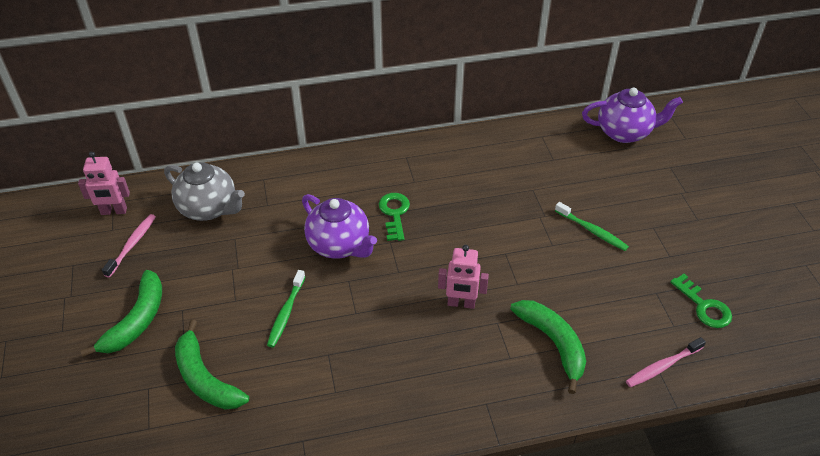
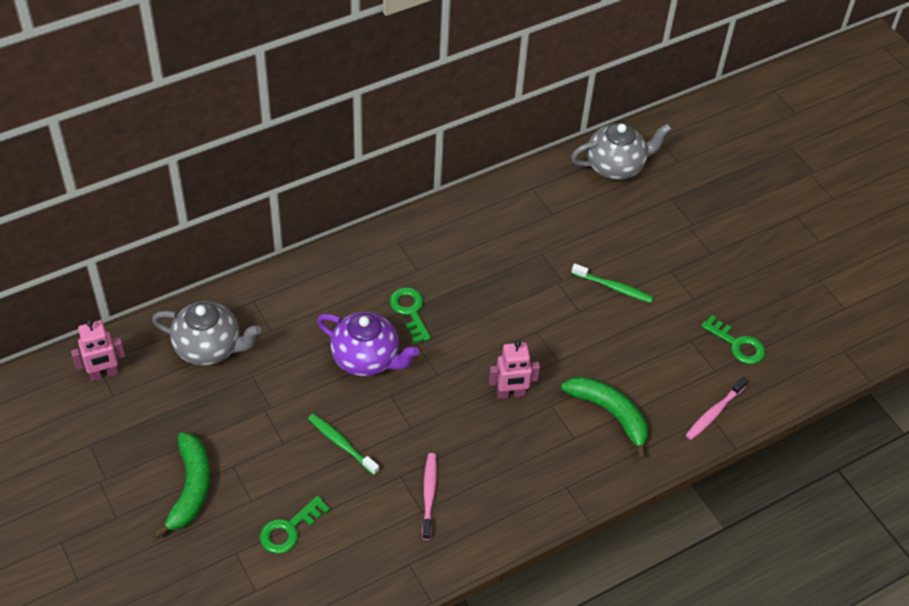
camera: 20 degrees left, 5 degrees up
pink toothbrush [102,214,156,278] -> pink toothbrush moved to [422,453,437,540]
green banana [175,320,249,409] -> green key [260,496,330,554]
green toothbrush [267,270,305,347] -> green toothbrush turned 135 degrees clockwise [308,414,379,475]
purple teapot [582,88,683,143] -> grey teapot [571,123,672,180]

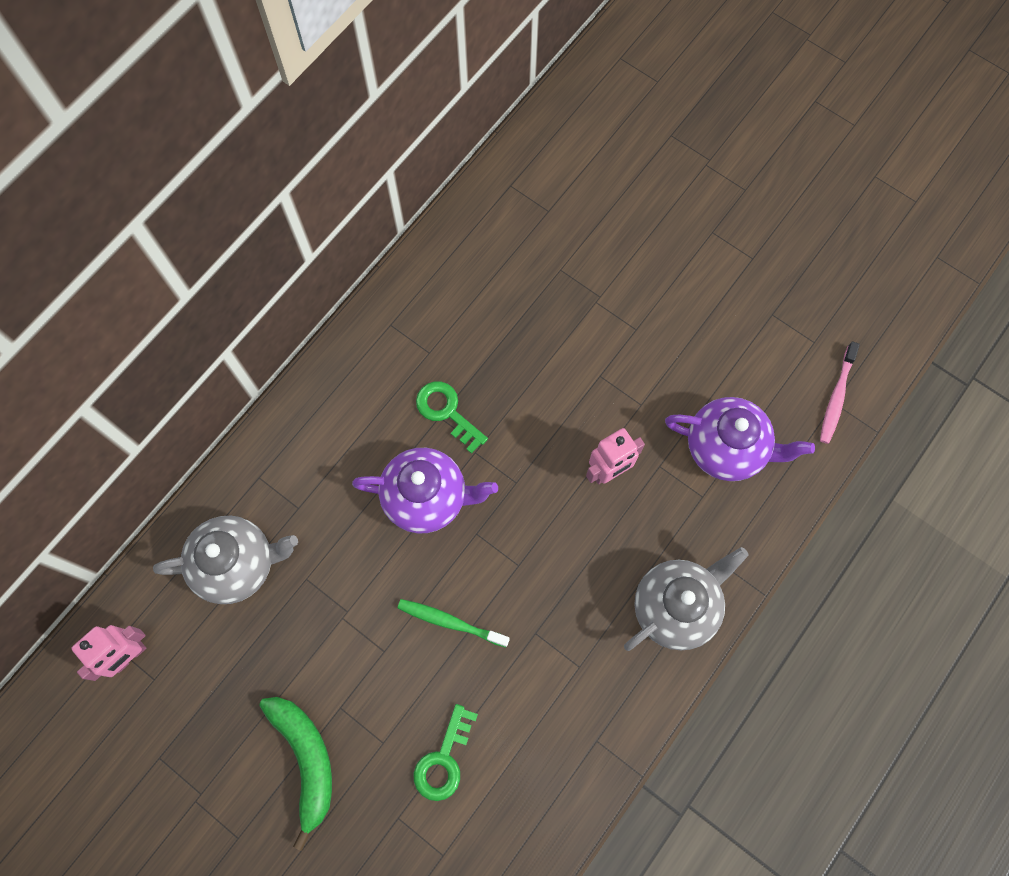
camera: 20 degrees left, 20 degrees up
pink toothbrush [422,453,437,540] -> none
green banana [561,376,648,459] -> purple teapot [665,397,815,481]
grey teapot [571,123,672,180] -> grey teapot moved to [624,547,749,651]
green toothbrush [571,264,654,303] -> none
green key [701,315,765,364] -> none

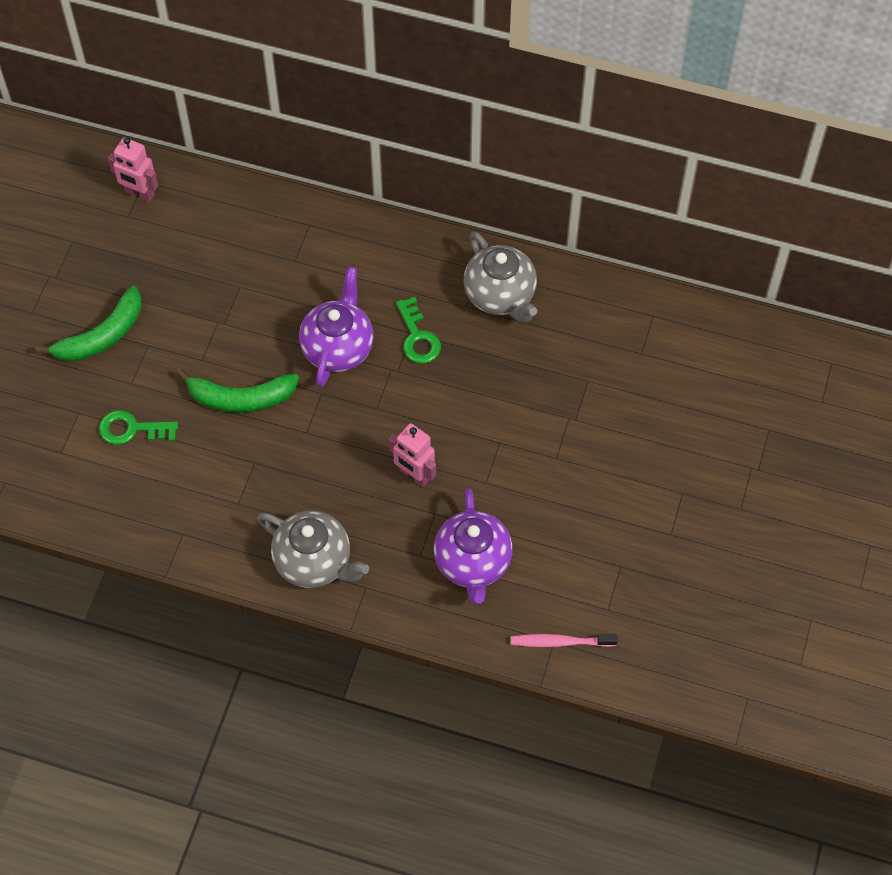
camera: 70 degrees right, 10 degrees down
grey teapot [153,516,298,604] -> grey teapot moved to [464,231,537,323]
purple teapot [352,448,498,533] -> purple teapot turned 150 degrees counterclockwise [299,267,374,387]
green toothbrush [398,599,510,647] -> green banana [176,369,299,413]
green key [416,381,488,454] -> green key turned 135 degrees clockwise [396,297,441,364]

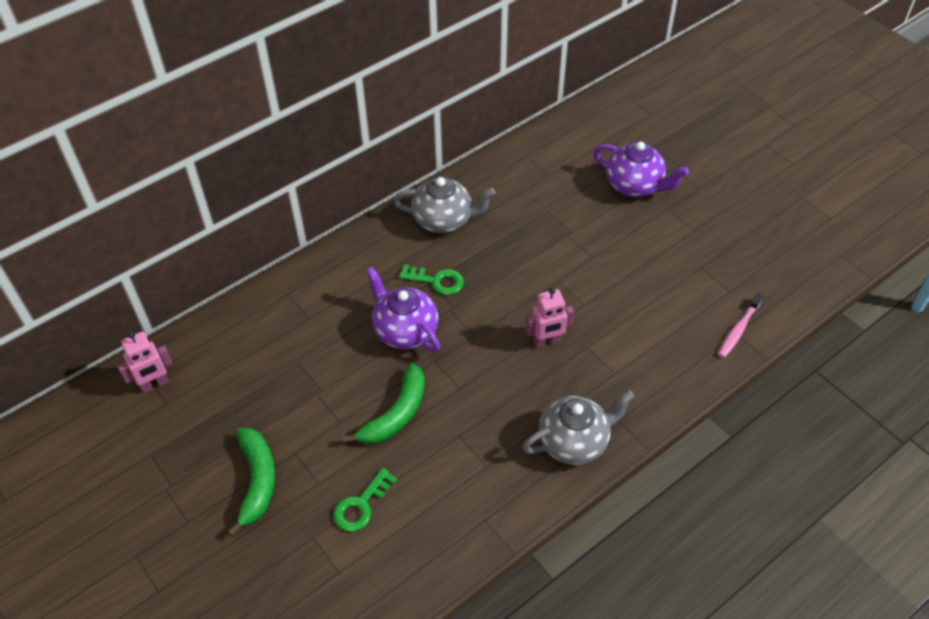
camera: 55 degrees left, 10 degrees down
purple teapot [434,489,513,604] -> purple teapot moved to [594,141,689,197]

